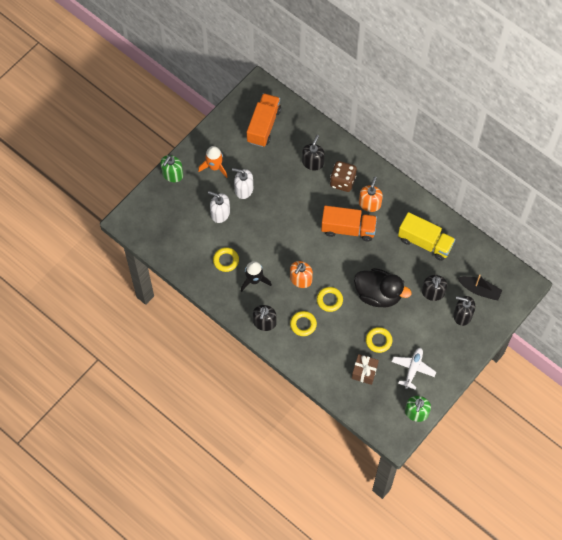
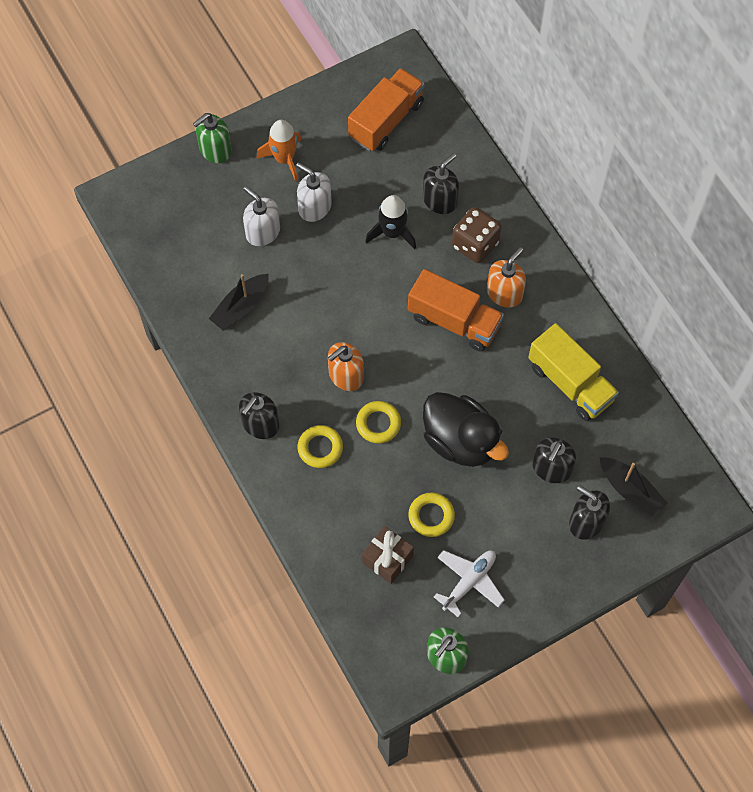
camera: 20 degrees right, 0 degrees up
yellow ring [213,247,239,272] -> black boat [209,274,269,331]
black rocket [241,261,272,292] -> black rocket moved to [365,195,416,249]

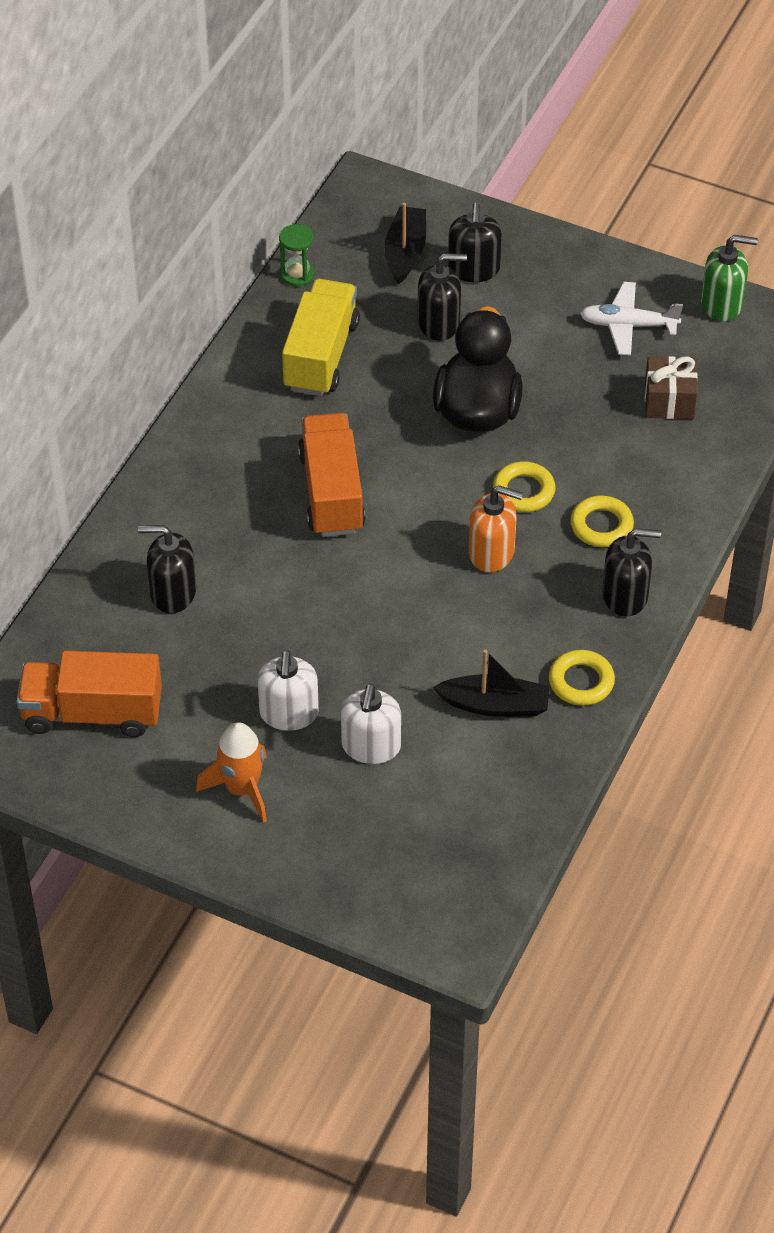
camera: 125 degrees left, 15 degrees down
green soap dispenser [193,113,232,163] -> none
black rocket [365,195,416,249] -> none
yellow ring [408,493,455,537] -> yellow ring moved to [549,650,615,706]
brown dice [452,207,501,263] -> none
orange soap dispenser [487,247,526,308] -> none
none -> green hourglass [279,224,314,287]

